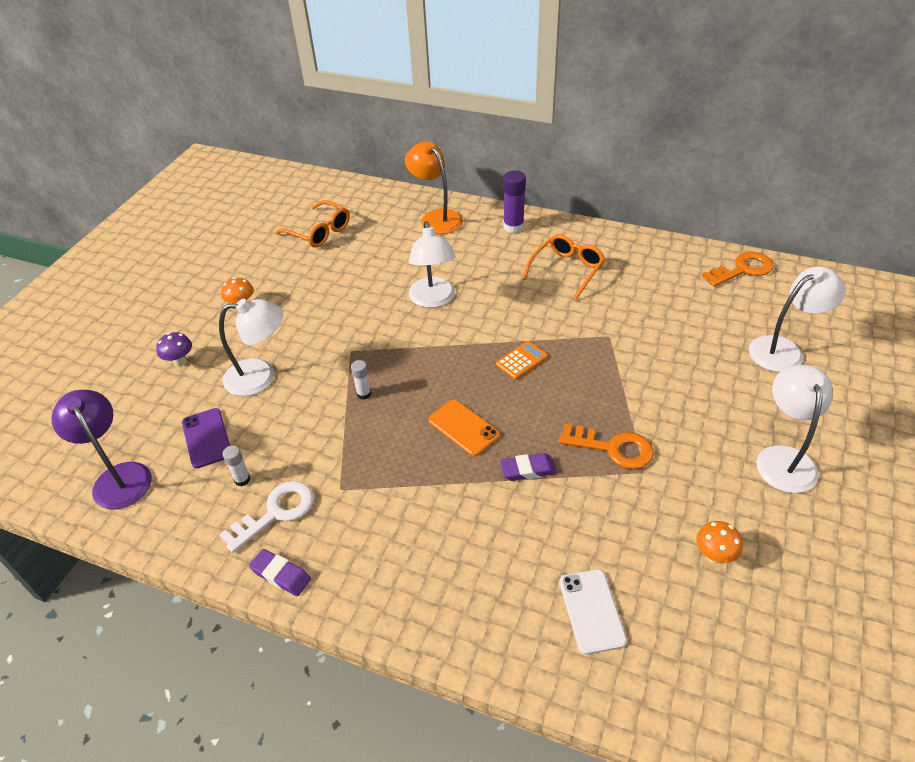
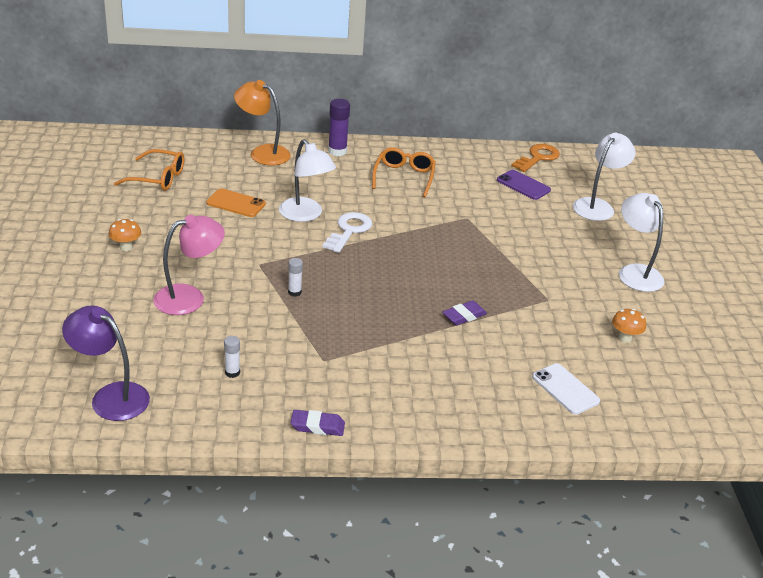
camera: 30 degrees left, 10 degrees down
purple mushroom [156,332,192,367] -> none
purple phone [182,408,230,469] -> purple phone moved to [497,170,551,200]
white lamp [219,299,283,396] -> pink lamp [153,215,225,315]
white key [219,481,314,553] -> white key moved to [322,212,372,253]
orange phone [428,400,500,456] -> orange phone moved to [206,188,266,217]
orange calculator [496,341,548,380] -> none
orange key [559,424,654,469] -> none

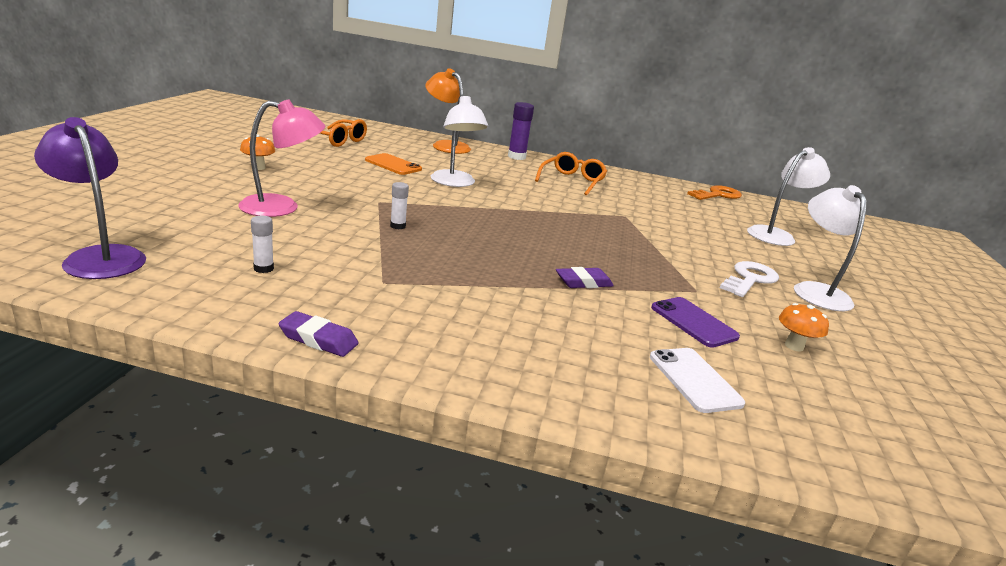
camera: 15 degrees right, 10 degrees down
white key [322,212,372,253] -> white key moved to [720,261,779,297]
purple phone [497,170,551,200] -> purple phone moved to [651,297,740,348]

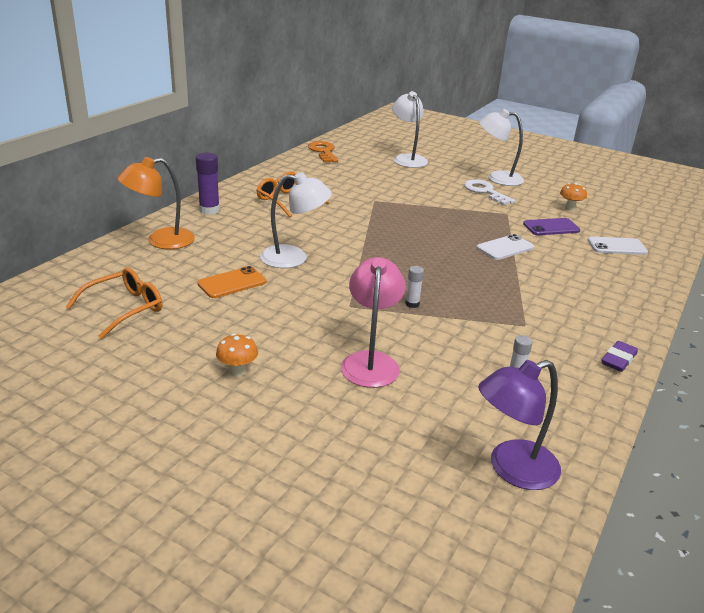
camera: 70 degrees left, 5 degrees up
purple eraser [556,267,613,288] -> white phone [477,234,534,260]

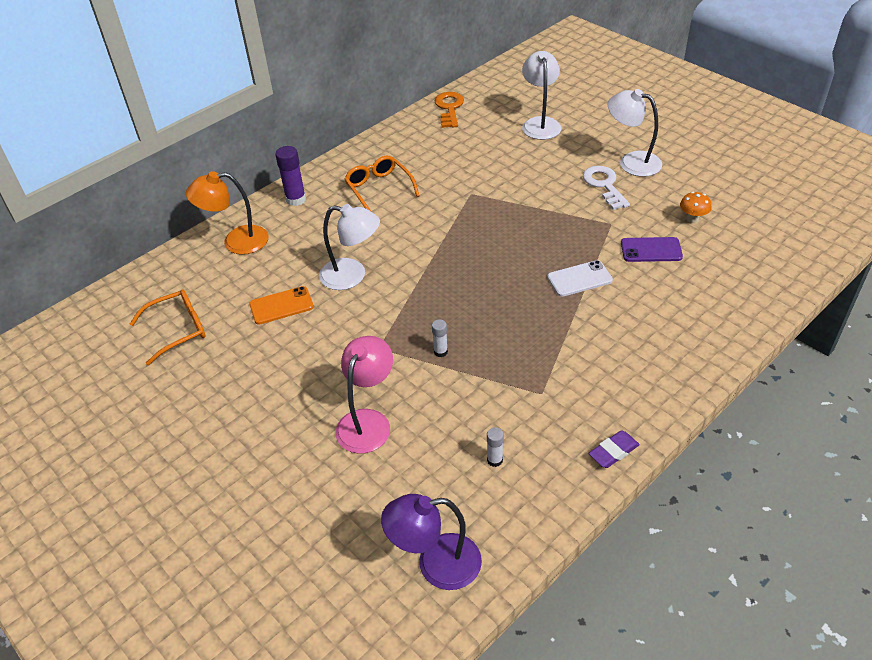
camera: 20 degrees right, 15 degrees up
orange mushroom [216,334,258,377] -> none
white phone [588,236,648,255] -> none

